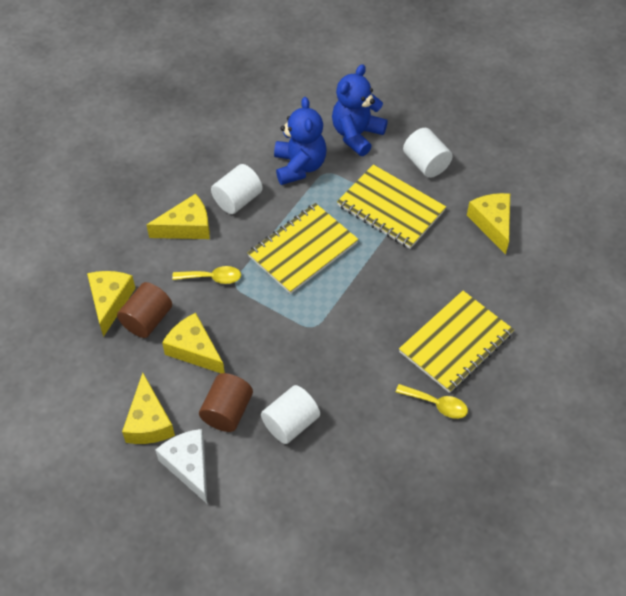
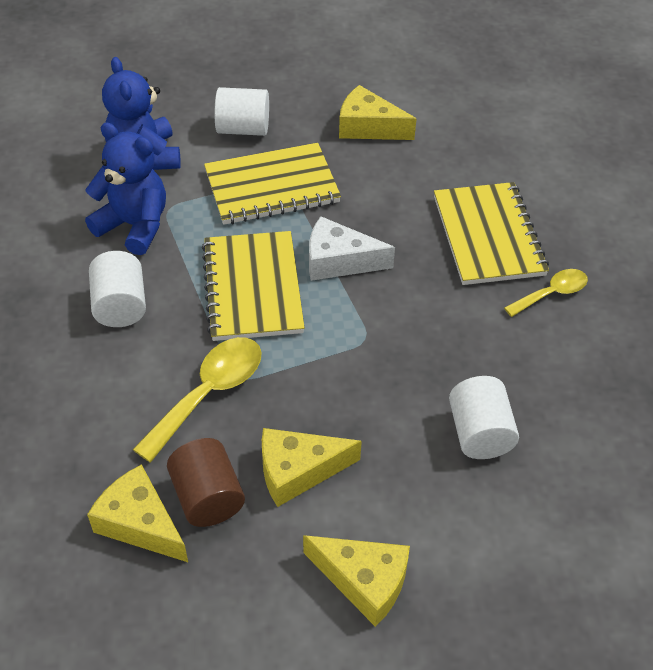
camera: 55 degrees left, 5 degrees down
yellow cheese [147,194,210,239] -> none
white cheese [155,429,207,503] -> white cheese moved to [309,216,395,281]
yellow spoon [172,266,241,284] -> yellow spoon [133,337,262,463], size x1.63
brown cylinder [199,373,253,432] -> none

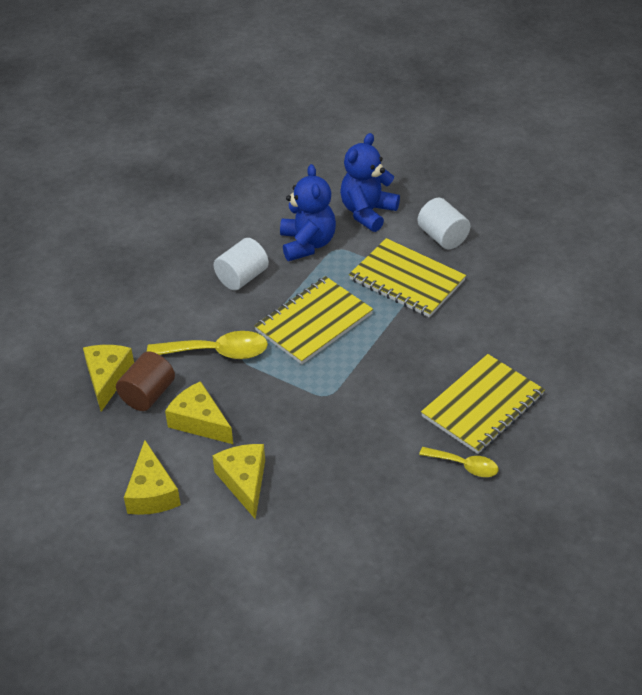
camera: 55 degrees right, 5 degrees down
white cheese [309,216,395,281] -> none
yellow cheese [339,85,416,140] -> yellow cheese moved to [212,444,265,519]
white cylinder [449,376,519,459] -> none

